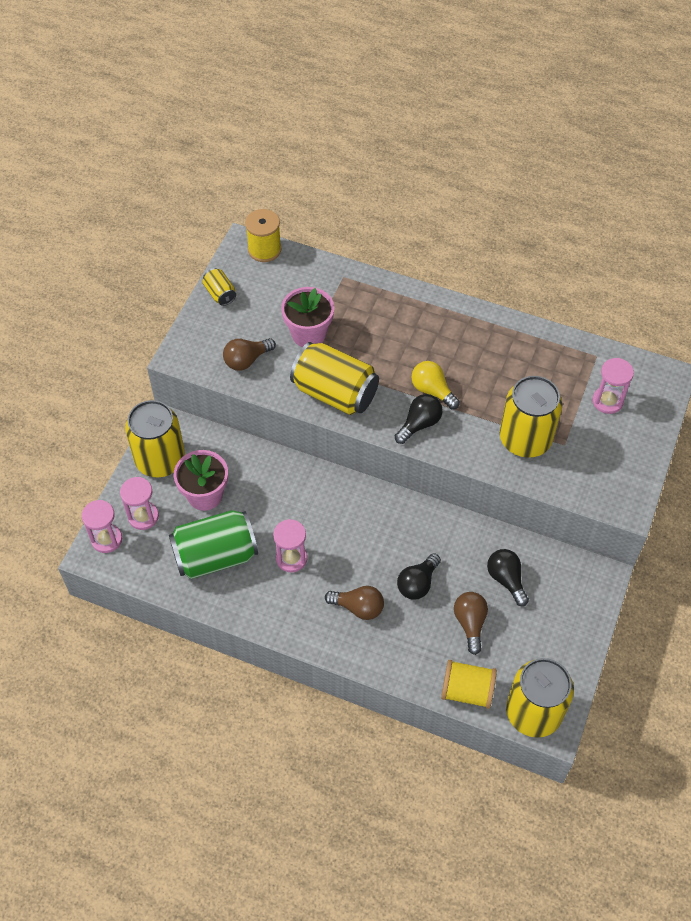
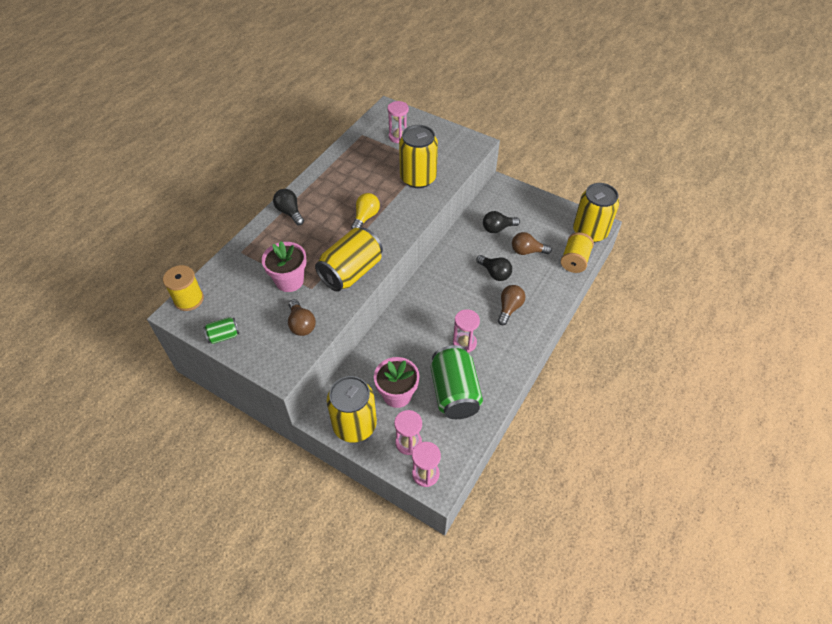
camera: 80 degrees left, 5 degrees down
yellow can [203,268,236,306] -> green can [203,317,239,344]
black light bulb [395,394,443,444] -> black light bulb moved to [273,189,304,225]
yellow light bulb [412,361,460,409] -> yellow light bulb turned 150 degrees clockwise [351,193,380,229]

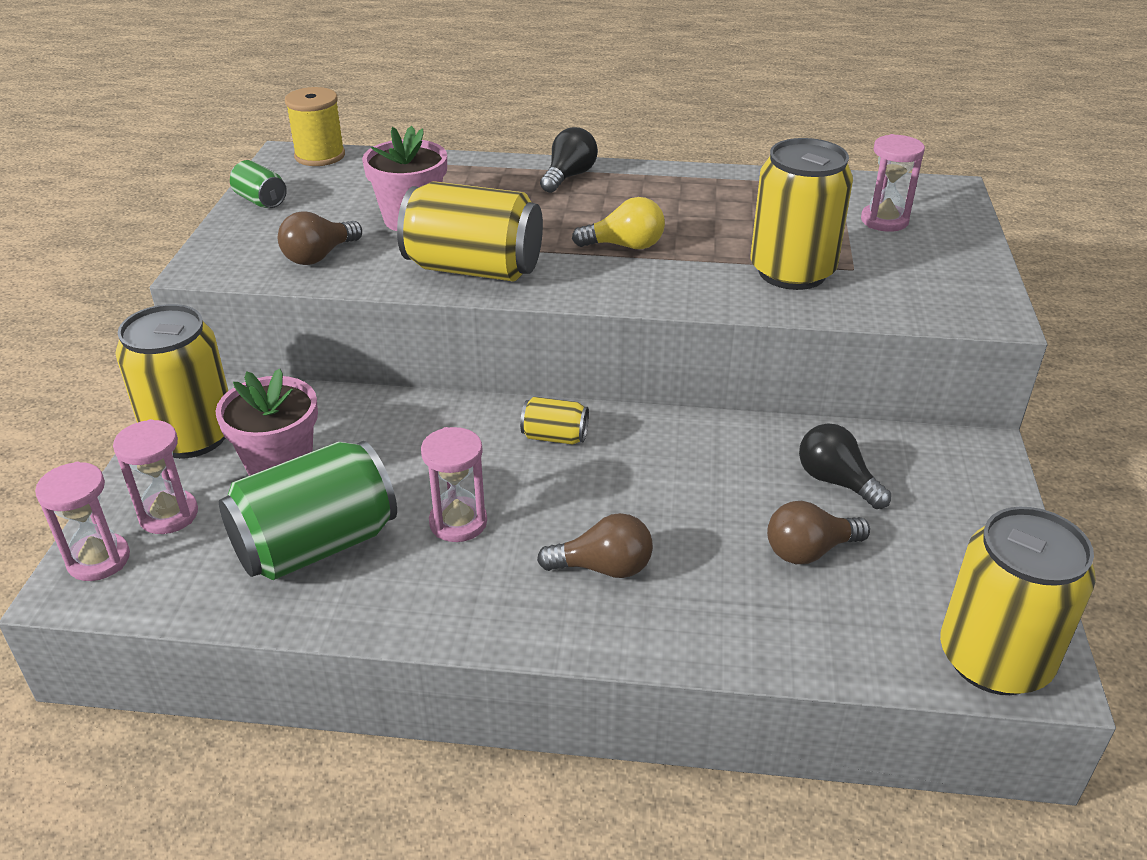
camera: 65 degrees right, 15 degrees down
black light bulb [476,255,512,281] -> none
brown light bulb [512,232,552,255] -> brown light bulb turned 90 degrees counterclockwise [767,501,870,564]
yellow spool [561,232,594,273] -> none
none -> yellow can [520,397,589,445]

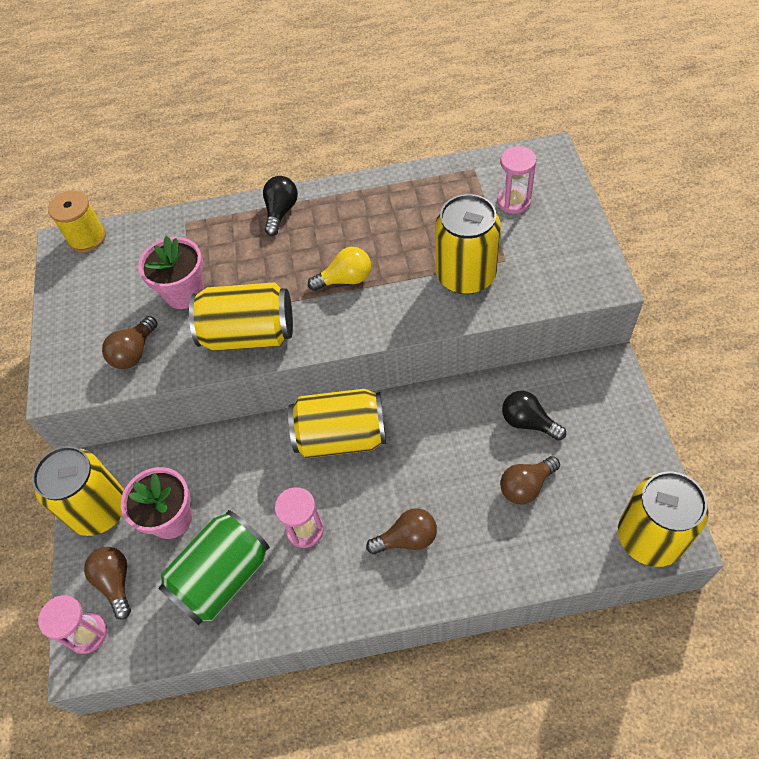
camera: 10 degrees left, 20 degrees up
pink hourglass [113,419,198,534] -> brown light bulb [84,547,131,619]
green can [230,160,287,208] -> none
yellow can [520,397,589,445] -> yellow can [288,389,386,458], size x2.12

